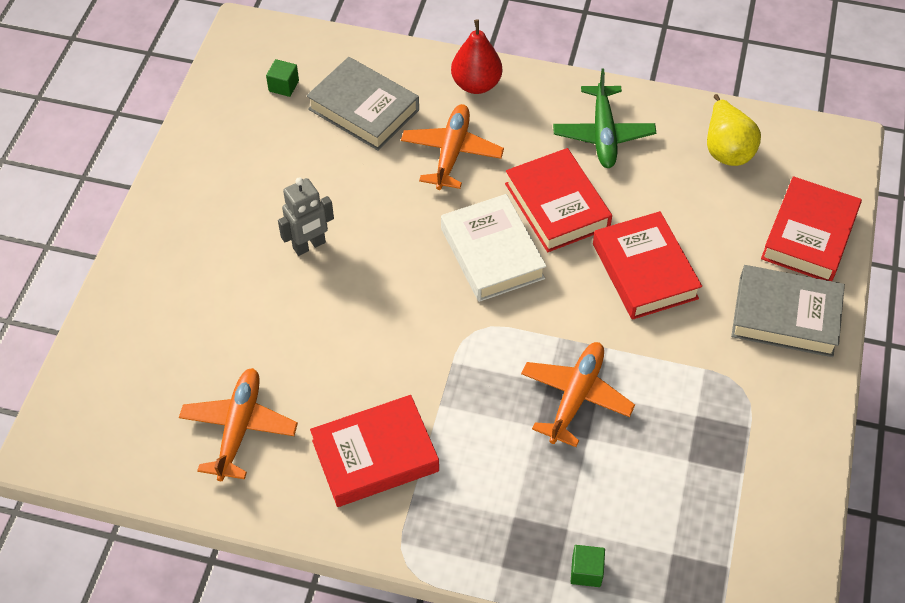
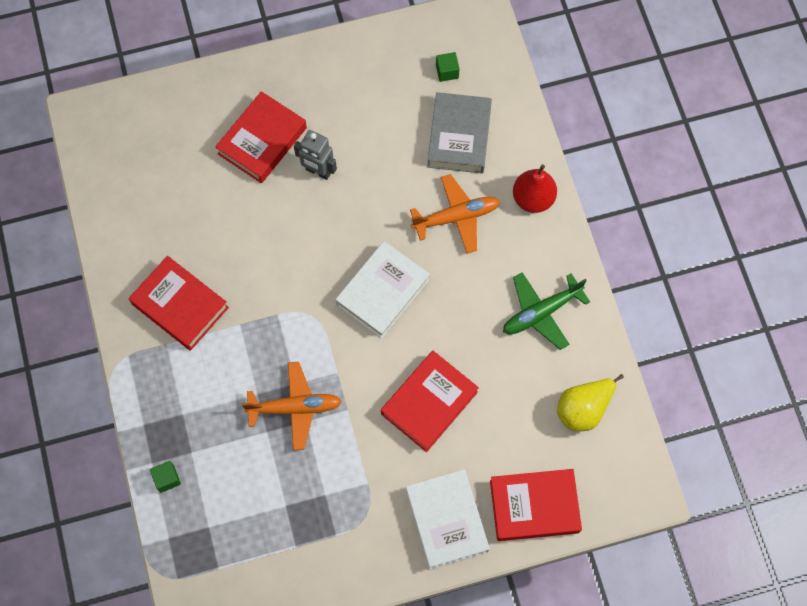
camera: 60 degrees right, 15 degrees up
orange plane [179,368,298,481] -> none
red book [505,148,612,252] -> red book moved to [215,91,307,183]
grey book [731,265,845,357] -> white book [406,469,490,569]

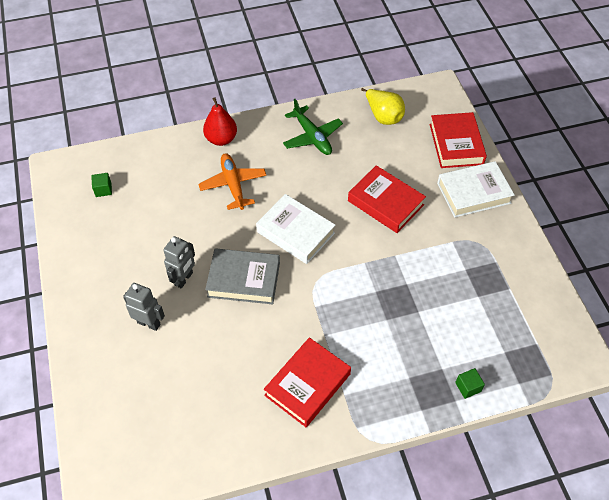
camera: 90 degrees left, 15 degrees down
red book [215,91,307,183] -> grey robot [123,283,165,331]
orange plane [242,362,342,450] -> none
grey book [427,92,492,174] -> grey book moved to [205,248,280,304]

